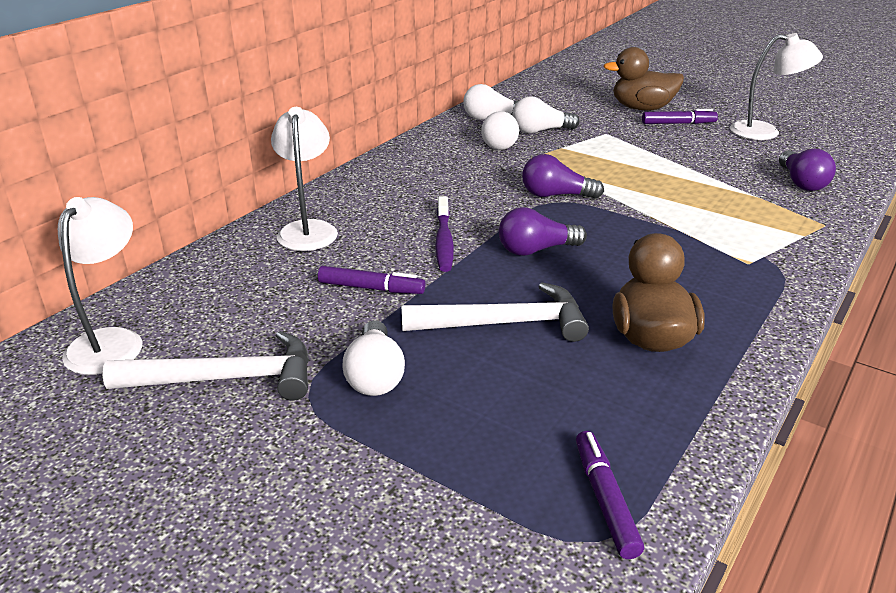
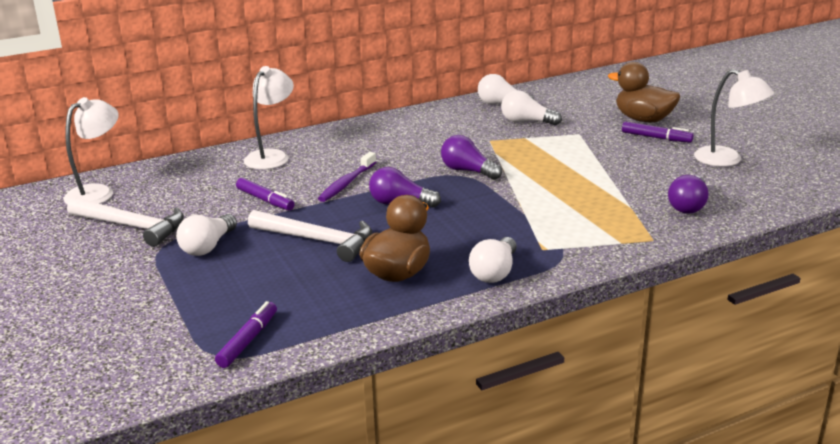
camera: 30 degrees right, 5 degrees down
white light bulb [481,111,519,150] -> white light bulb moved to [469,237,517,283]

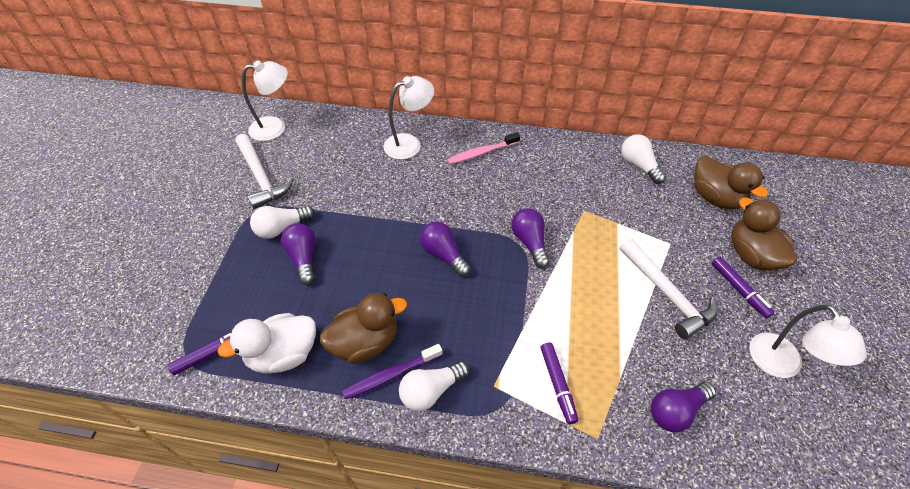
camera: 35 degrees right, 25 degrees up
purple marker [236,178,294,210] -> purple marker moved to [541,342,578,424]
white hammer [248,210,372,262] -> white hammer moved to [620,238,718,340]
purple toothbrush [318,152,376,202] -> purple toothbrush moved to [342,344,443,399]
white light bulb [501,90,562,125] -> none
none -> white duck [217,313,316,374]
none -> purple light bulb [281,223,316,285]
none -> pink toothbrush [447,132,520,164]
none -> brown duck [694,156,768,209]

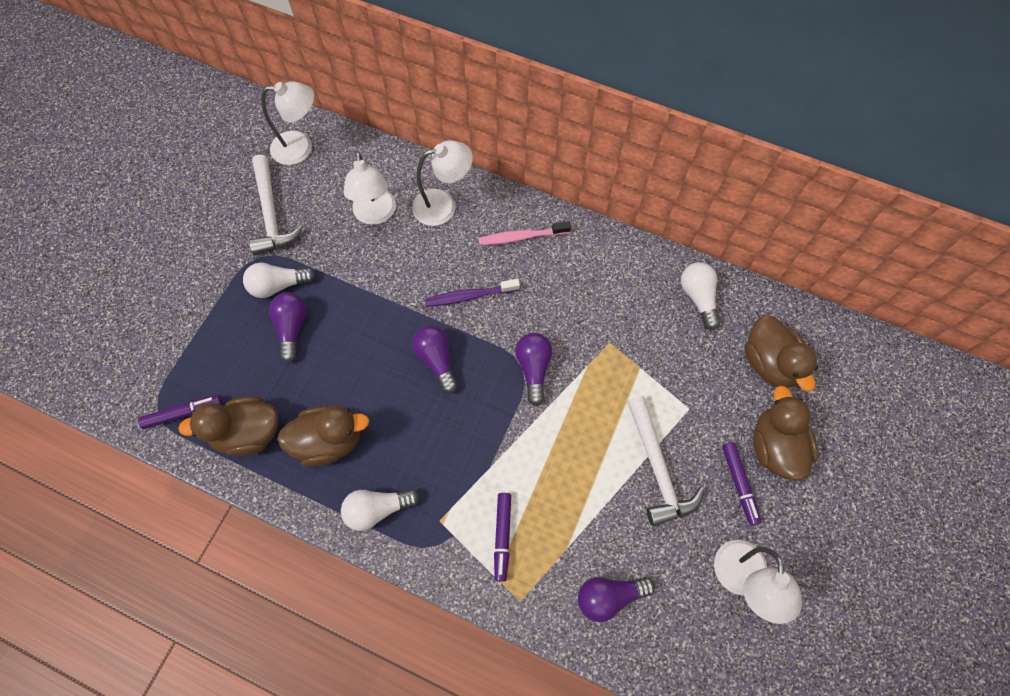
camera: 15 degrees right, 15 degrees up
white duck [217,313,316,374] -> brown duck [178,396,279,456]
purple toothbrush [342,344,443,399] -> purple toothbrush moved to [425,279,520,307]
none -> white lamp [343,151,396,225]

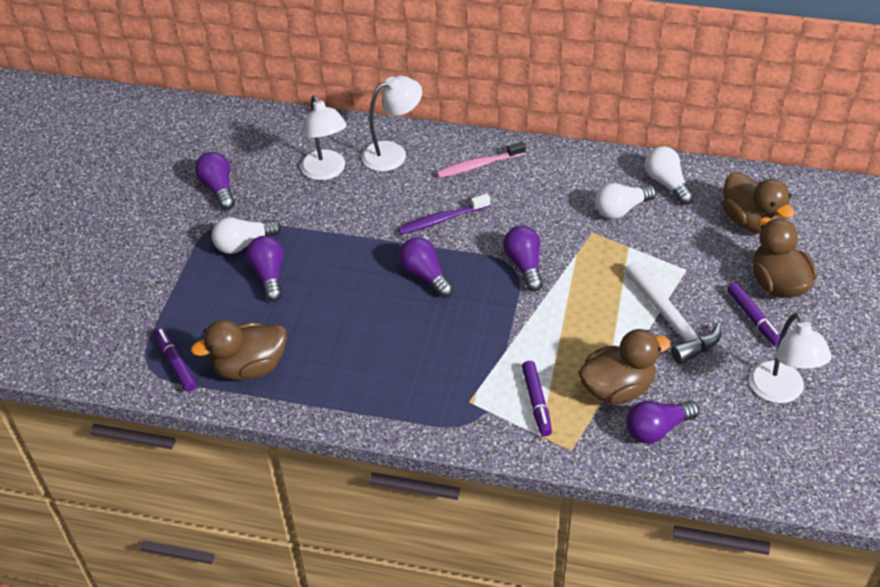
camera: 10 degrees left, 20 degrees down
purple marker [138,395,222,429] -> purple marker turned 90 degrees counterclockwise [155,328,197,392]
white hammer [249,155,303,255] -> purple light bulb [195,152,235,210]
white lamp [261,81,314,165] -> none
brown duck [277,406,370,466] -> brown duck moved to [578,329,671,404]
white light bulb [341,489,419,531] -> white light bulb moved to [595,183,656,219]

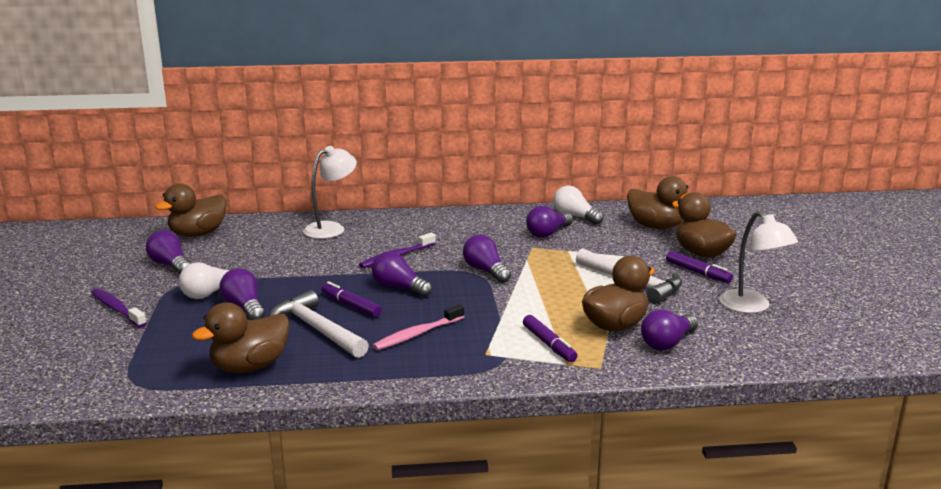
camera: 20 degrees left, 25 degrees down
purple marker [155,328,197,392] -> purple marker moved to [321,281,382,317]
white lamp [301,95,347,180] -> none
pink toothbrush [437,142,526,178] -> pink toothbrush moved to [373,304,464,350]
white light bulb [595,183,656,219] -> purple light bulb [526,206,573,238]
none -> purple toothbrush [91,288,147,328]
none -> brown duck [155,183,227,237]
none -> white hammer [269,290,369,358]

